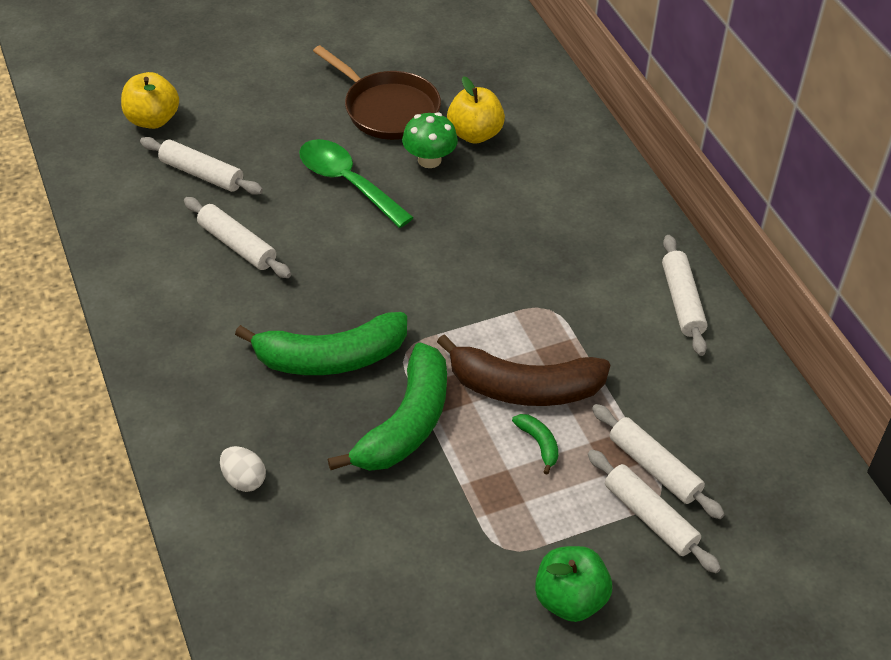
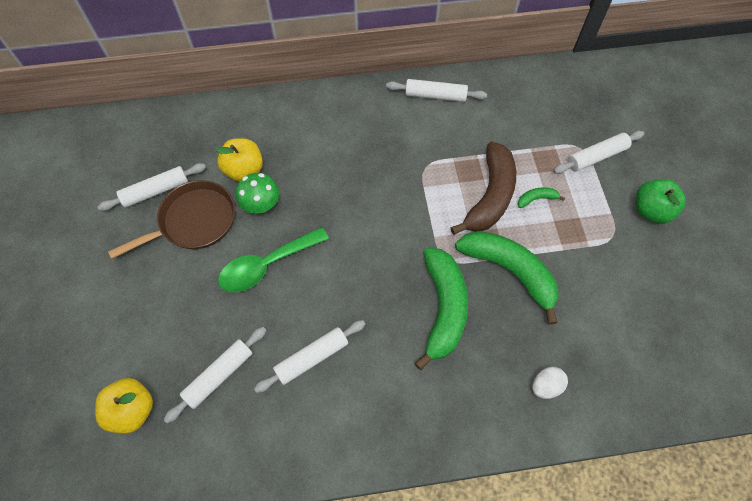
camera: 75 degrees left, 15 degrees up
white rolling pin [592,404,725,519] -> white rolling pin moved to [98,163,206,211]

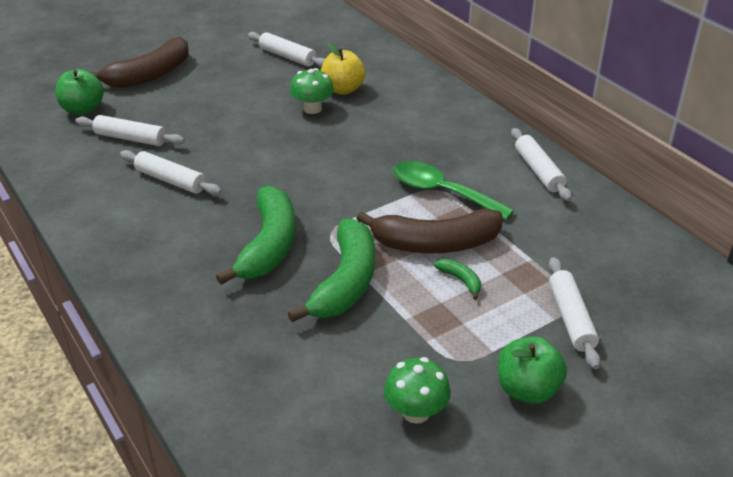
camera: 65 degrees right, 25 degrees down
yellow apple [95,378,153,434] -> green apple [55,69,104,115]
brown pan [108,180,235,259] -> none
green spoon [218,227,329,293] -> green spoon moved to [393,161,514,220]
green banana [414,248,468,370] -> green banana turned 60 degrees counterclockwise [216,186,295,285]
white egg [532,367,568,399] -> none
white rolling pin [553,131,644,174] -> white rolling pin turned 45 degrees clockwise [549,257,601,369]
none -> brown banana [90,37,189,88]
none -> green mushroom [384,357,451,424]

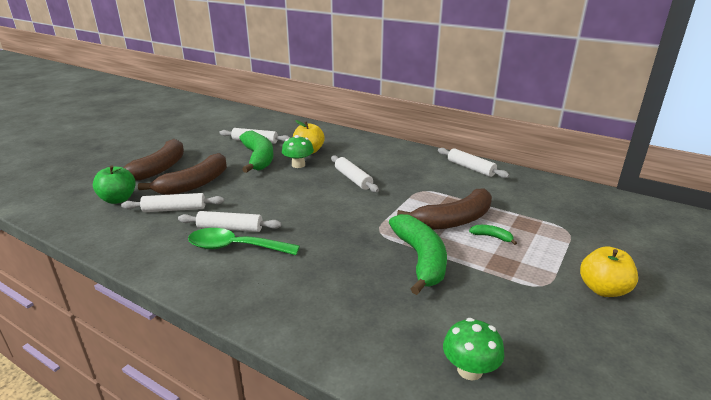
camera: 25 degrees left, 10 degrees down
green banana [216,186,295,285] -> green banana moved to [239,131,274,173]
green mushroom [384,357,451,424] -> green mushroom moved to [443,318,505,381]
green spoon [393,161,514,220] -> green spoon moved to [188,228,300,255]
green apple [498,336,567,404] -> yellow apple [580,246,638,297]
white rolling pin [549,257,601,369] -> white rolling pin moved to [331,155,379,192]
none -> brown banana [138,153,227,195]

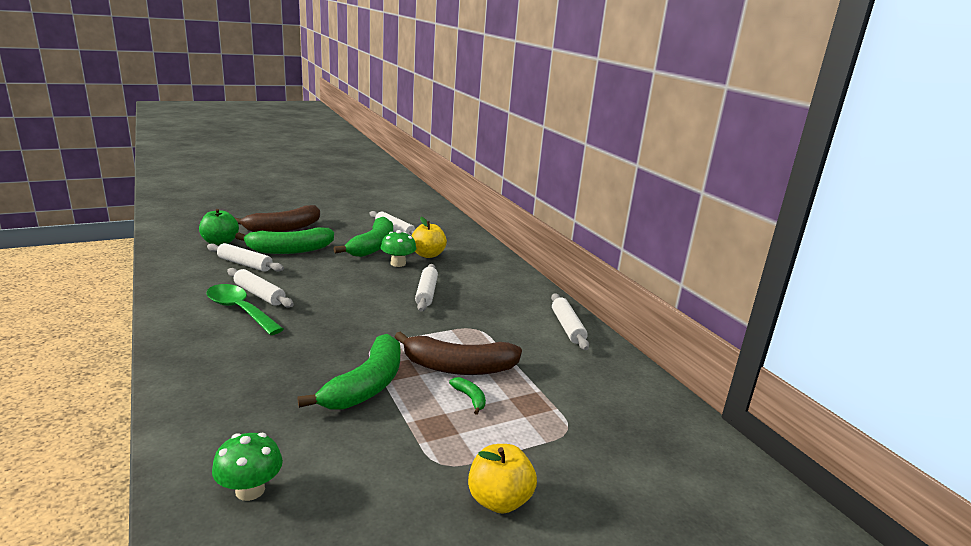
camera: 30 degrees right, 5 degrees down
brown banana [138,153,227,195] -> green banana [235,227,334,254]

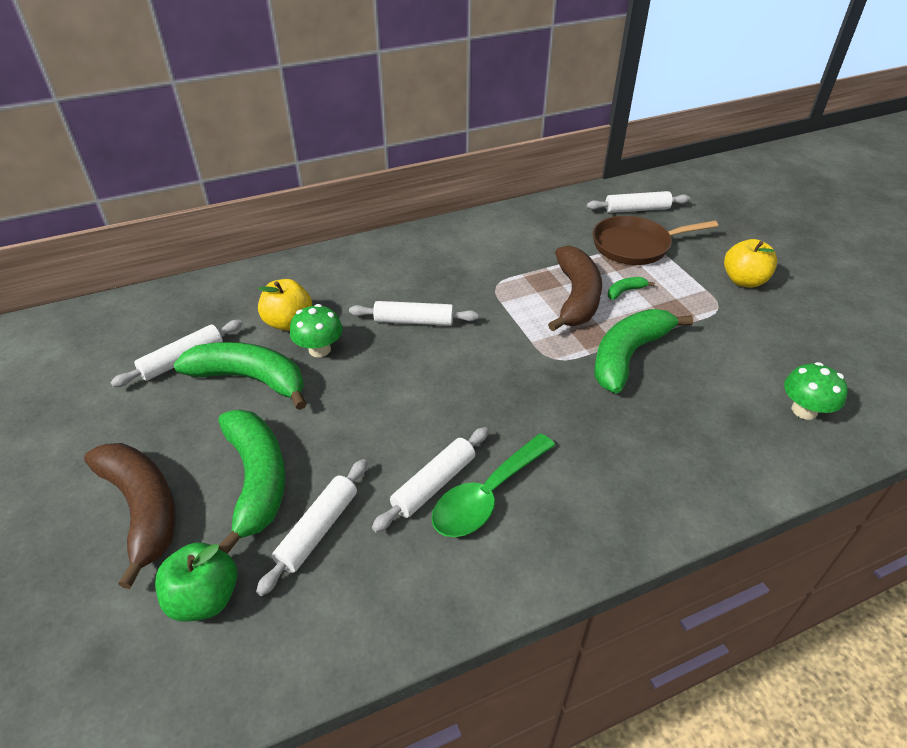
camera: 85 degrees left, 20 degrees up
green banana [297,334,400,410] -> green banana turned 75 degrees counterclockwise [594,309,693,393]
white rolling pin [551,293,589,350] -> white rolling pin moved to [587,191,690,213]
none -> brown pan [593,216,718,265]

